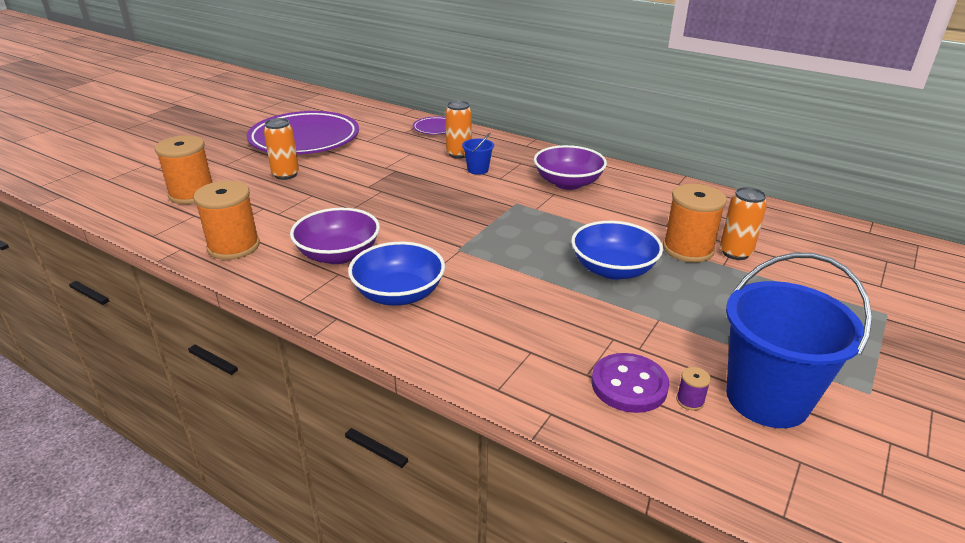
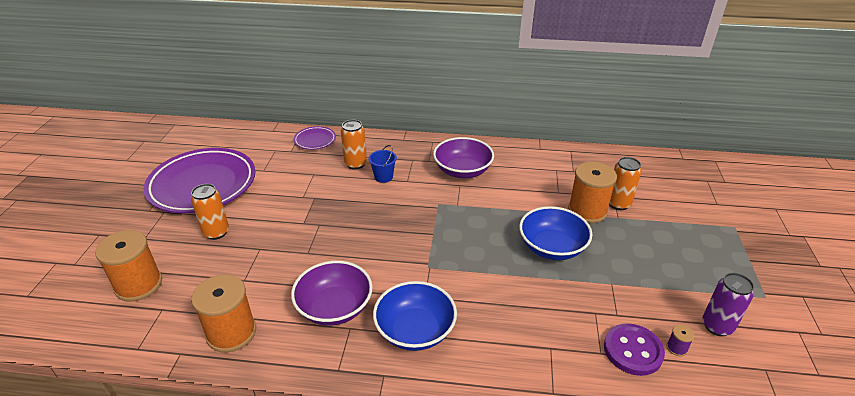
camera: 25 degrees left, 5 degrees up
blue bucket [726,253,872,428] -> purple can [702,273,754,336]

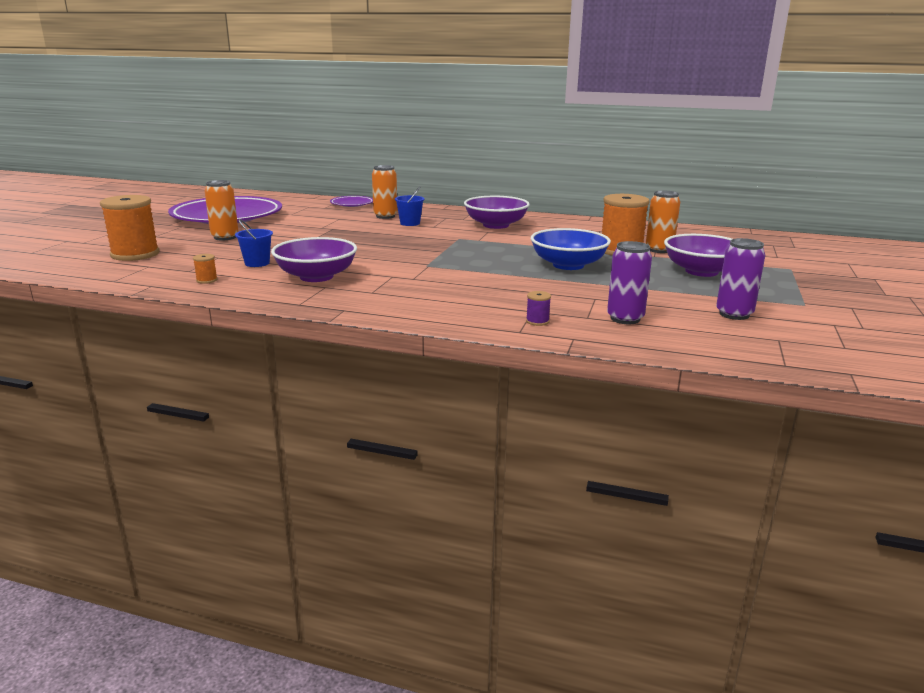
camera: 10 degrees right, 15 degrees down
orange spool [191,274,256,353] -> orange spool [193,254,218,284], size x0.40
blue bowl [373,281,457,351] -> none
purple button [604,323,665,376] -> purple can [607,241,652,324]
purple spool [667,325,695,356] -> purple spool moved to [526,291,551,326]
none -> blue bucket [235,219,273,267]
none -> purple bowl [664,234,732,277]

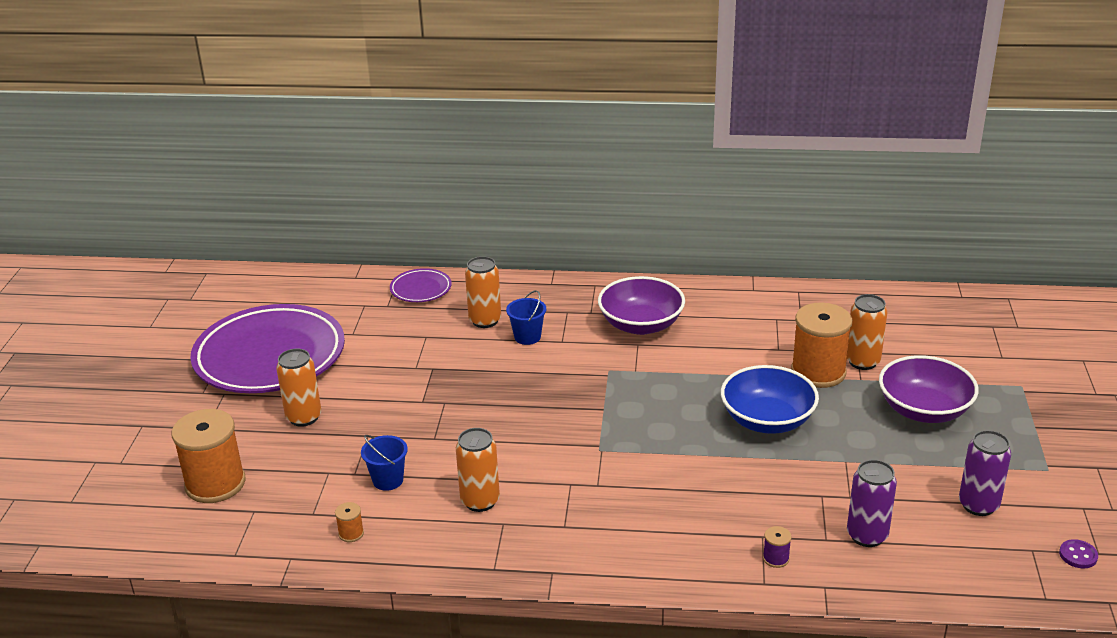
camera: 10 degrees left, 10 degrees up
purple bowl [271,237,357,282] -> orange can [456,428,500,512]
none -> purple button [1059,539,1098,568]

